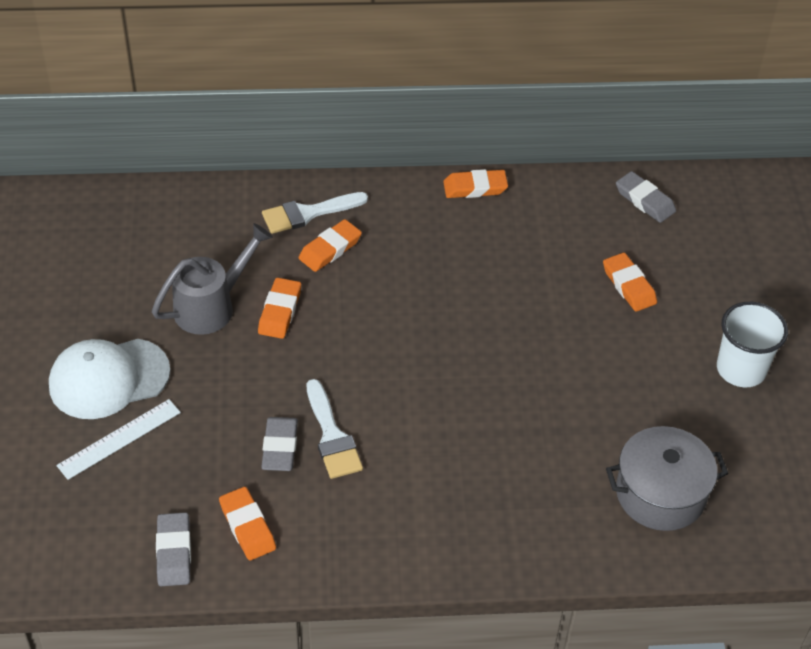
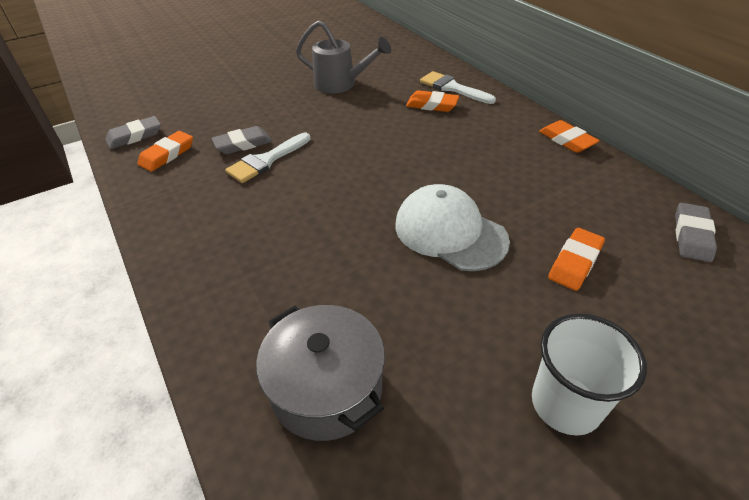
camera: 65 degrees right, 5 degrees down
white cap [49,339,171,419] -> white cap moved to [395,184,510,271]
white ruler [56,399,181,480] -> none
orange eraser [258,278,301,339] -> none

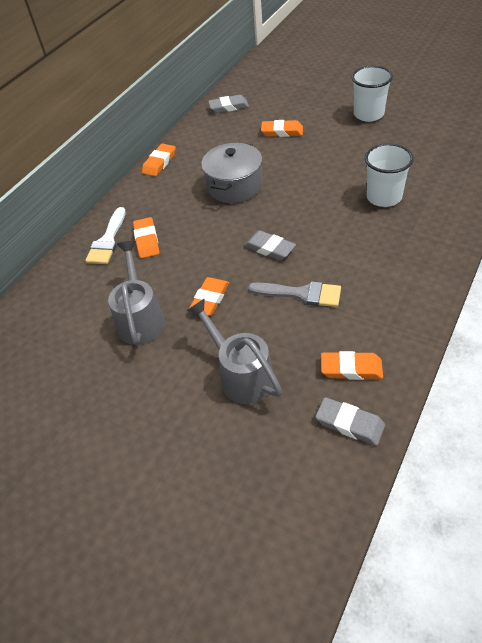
camera: 115 degrees left, 5 degrees up
grey eraser [212,126,272,154] -> grey eraser moved to [244,230,296,260]
white brush [225,133,311,183] -> grey brush [248,281,341,307]
grey pot [256,305,385,441] -> grey pot moved to [201,142,263,203]
white cap [395,184,510,271] -> none
none -> grey watering can [187,298,282,404]
none -> orange eraser [189,277,229,316]
none -> white cup [365,144,414,207]

